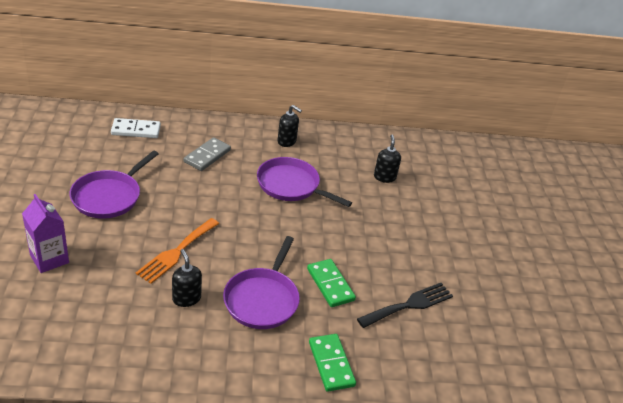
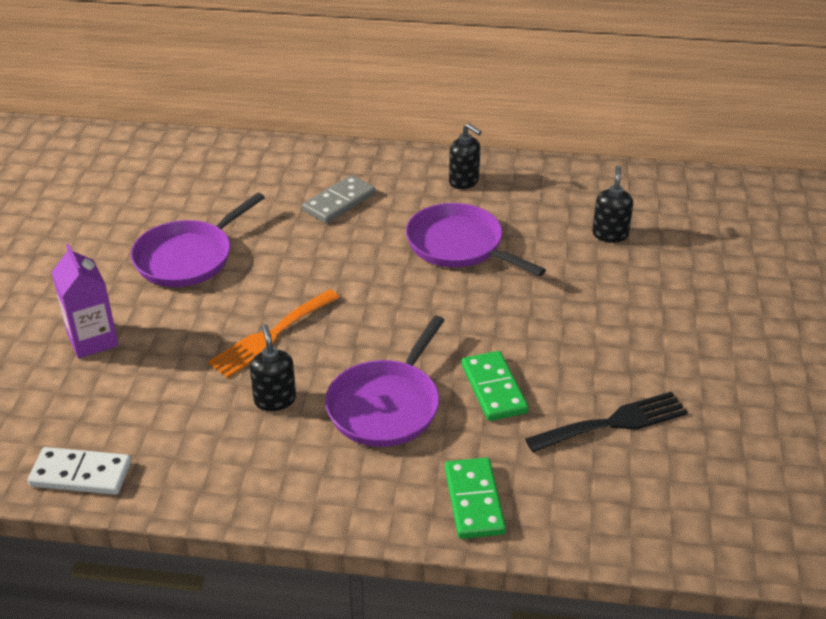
camera: 15 degrees right, 0 degrees up
white domino [111,118,161,138] -> white domino moved to [28,447,131,495]

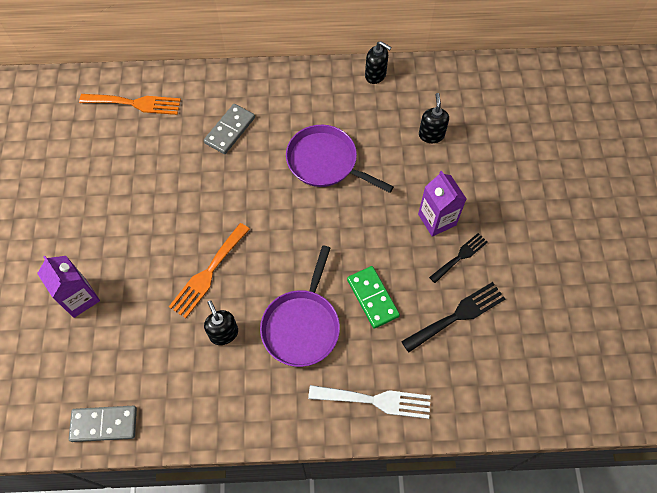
camera: 10 degrees left, 25 degrees up
white domino [28,447,131,495] -> grey domino [69,406,137,442]
purple pan [131,193,265,287] -> none
green domino [445,458,506,539] -> white fork [308,385,431,419]
black soap dispenser [449,123,482,189] -> black soap dispenser moved to [365,41,392,84]
none -> orange fork [79,94,181,115]
none -> purple carton [418,171,467,237]
none -> black fork [429,233,488,283]

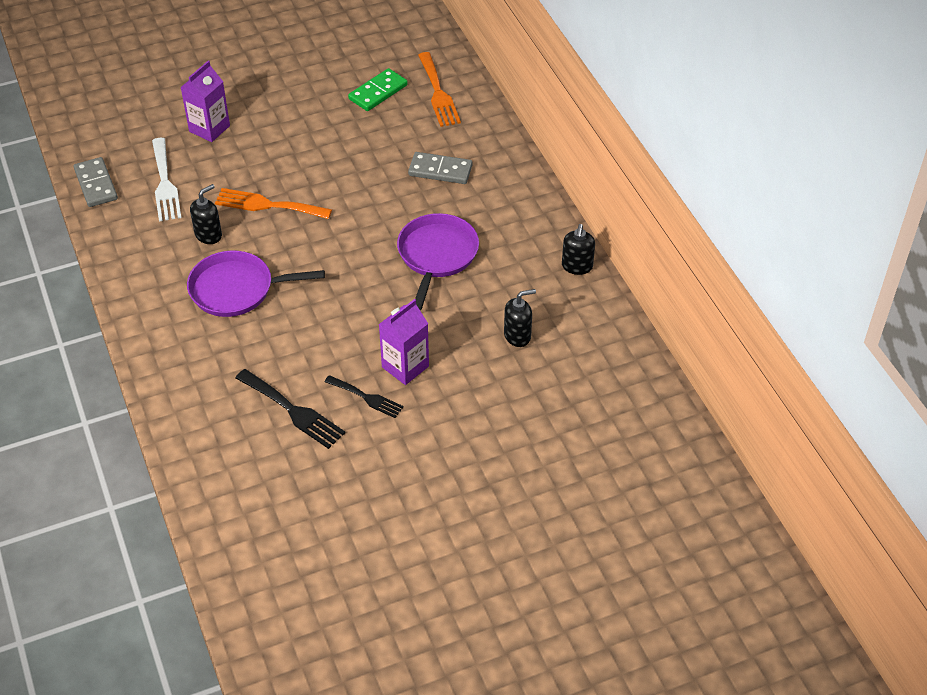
camera: 70 degrees right, 15 degrees down
white fork [308,385,431,419] -> white fork moved to [152,138,181,222]
green domino [347,266,400,329] -> green domino moved to [348,68,408,111]

